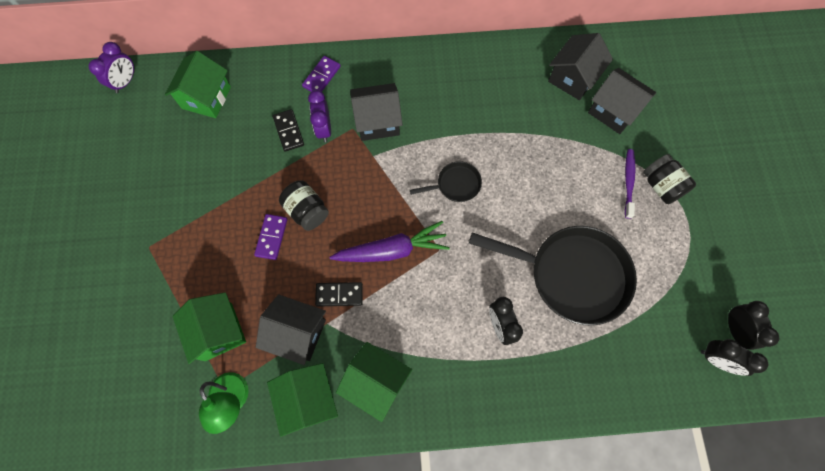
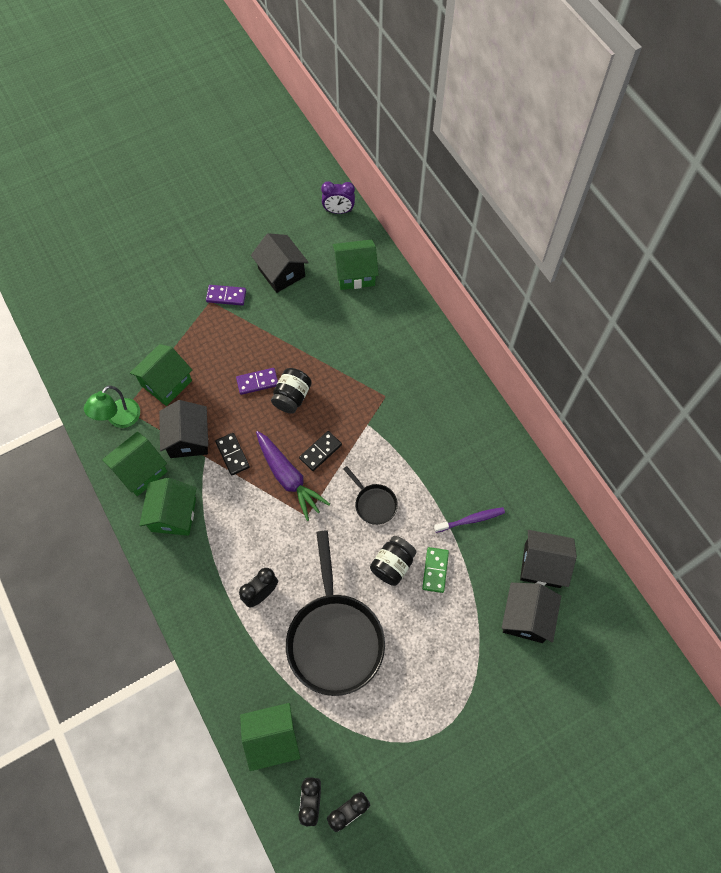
camera: 65 degrees right, 5 degrees down
black domino [273,109,304,152] -> black domino moved to [299,431,342,471]
purple domino [302,56,341,92] -> purple domino moved to [206,285,246,306]
purple clock [308,90,331,142] -> none
black house [350,83,403,141] -> black house moved to [251,233,309,293]
purple toothbrush [625,149,636,219] -> purple toothbrush moved to [434,507,505,533]
black jar [643,154,696,204] -> black jar moved to [370,536,417,586]
none -> green house [240,703,300,771]
none -> green domino [422,547,449,593]

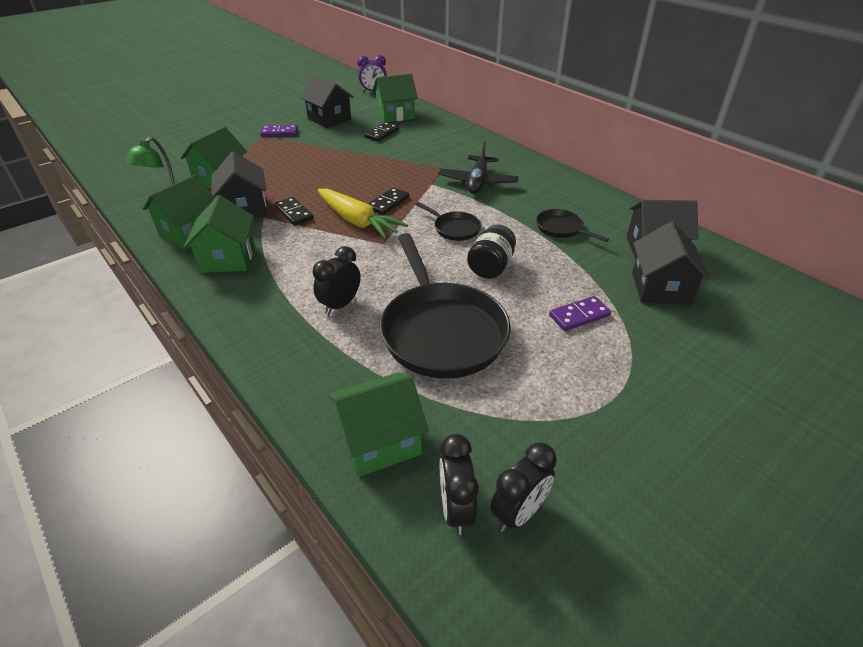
camera: 10 degrees left, 25 degrees down
purple domino [236,368,278,395] -> purple domino moved to [549,296,611,331]
purple carrot [256,431,330,521] -> yellow carrot [318,188,408,239]
black jar [271,368,312,413] -> none
green domino [422,547,449,593] -> none
purple toothbrush [434,507,505,533] -> black pan [536,209,609,242]
none -> black domino [364,122,399,142]
none -> black plane [438,140,519,194]

